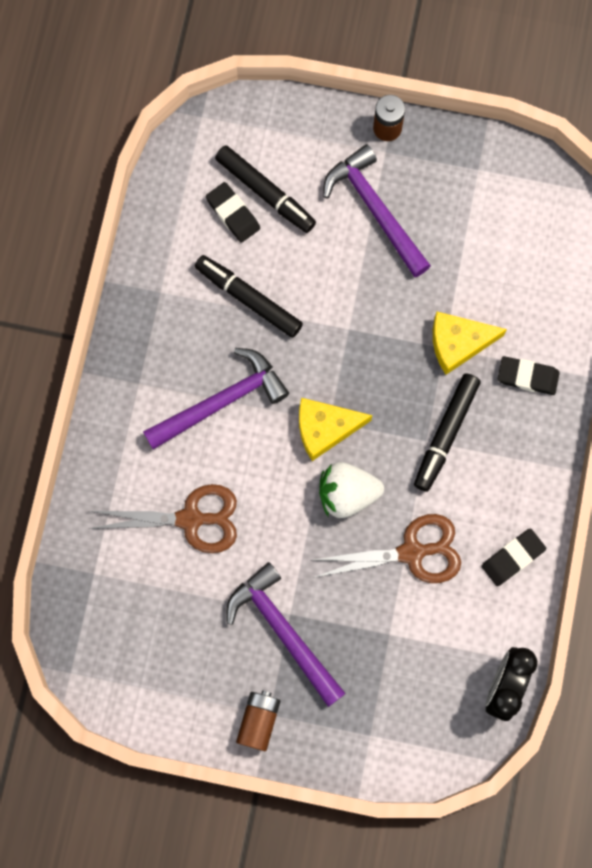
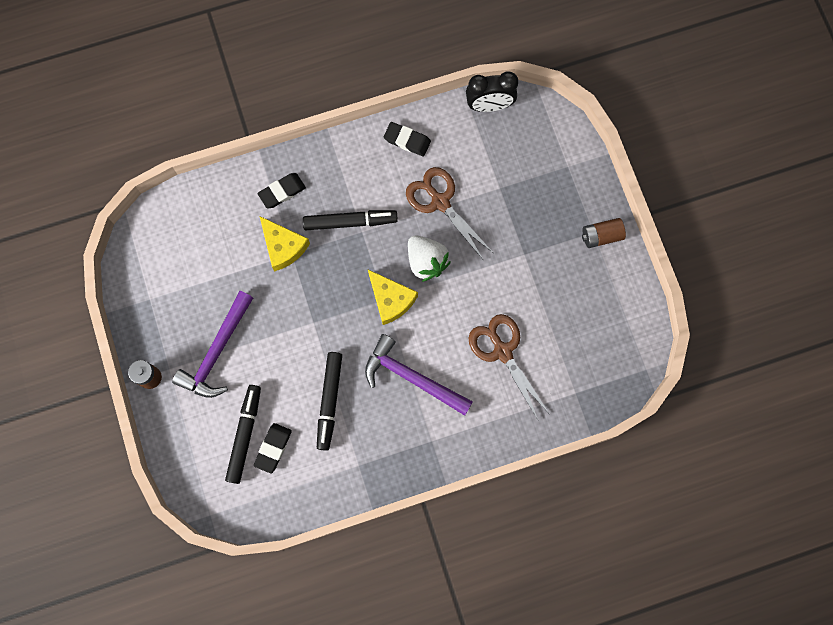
camera: 120 degrees left, 0 degrees up
purple hammer [227,562,346,707] -> none
black eraser [498,356,560,395] -> black eraser turned 75 degrees clockwise [257,173,306,208]

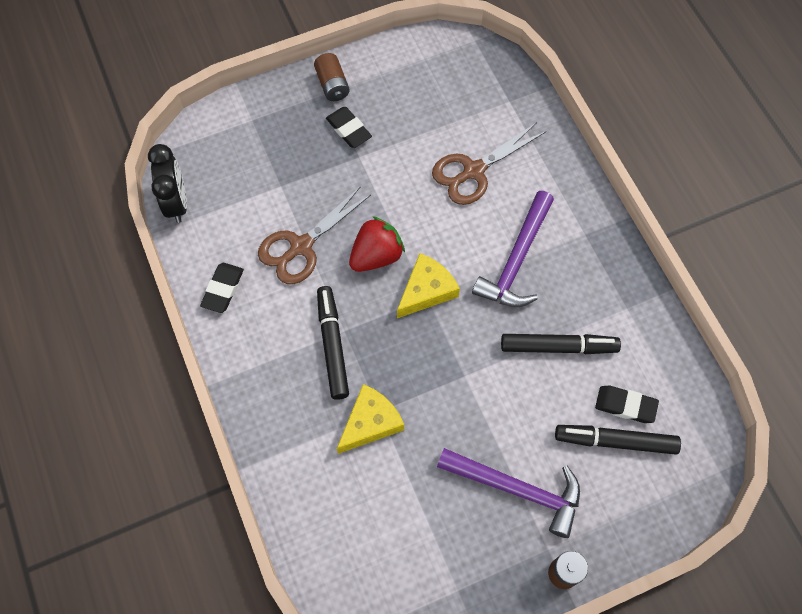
camera: 95 degrees left, 10 degrees down
black eraser [257,173,306,208] -> black eraser moved to [326,107,372,148]
white strawberry [408,235,451,282] -> red strawberry [349,216,405,272]

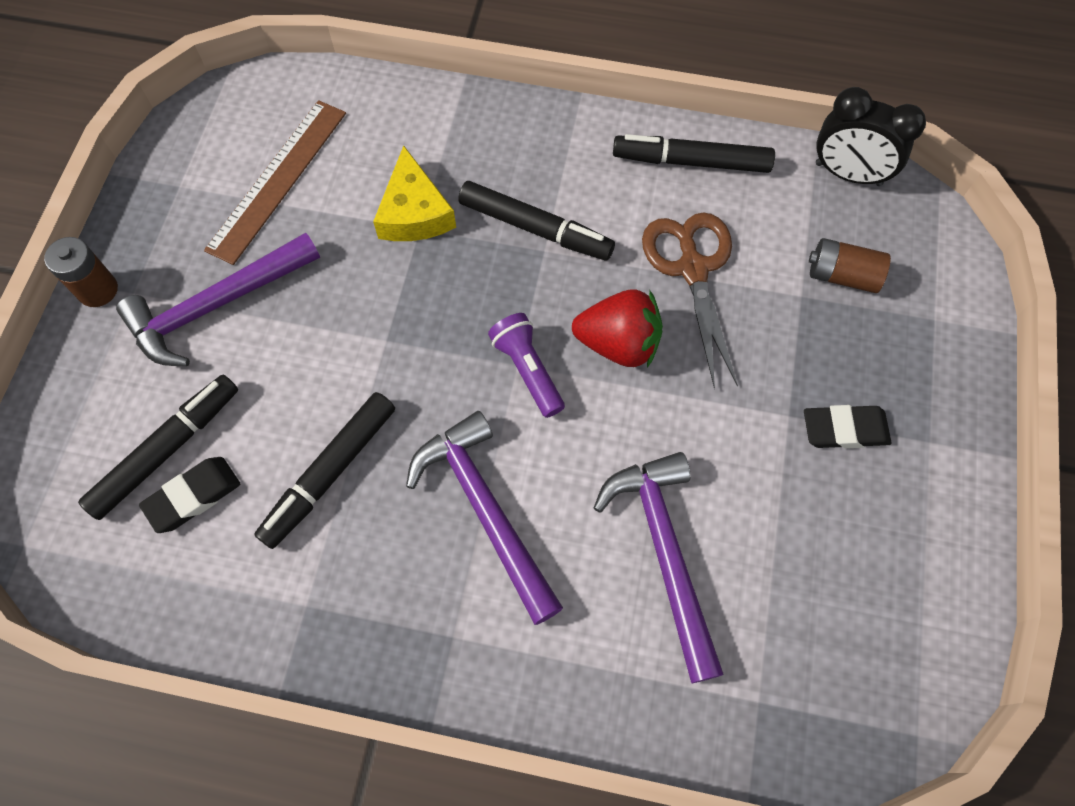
camera: 125 degrees right, 0 degrees up
black eraser [200,263,244,313] -> black marker [613,134,775,173]
brown battery [314,53,350,101] -> brown battery moved to [809,238,891,293]
red strawberry [349,216,405,272] -> red strawberry turned 75 degrees counterclockwise [572,289,663,367]
yellow cheese [397,253,460,318] -> purple flashlight [488,313,565,418]
brown scissors [432,122,546,205] -> purple hammer [594,452,724,683]
none -> brown ruler [204,100,346,265]

